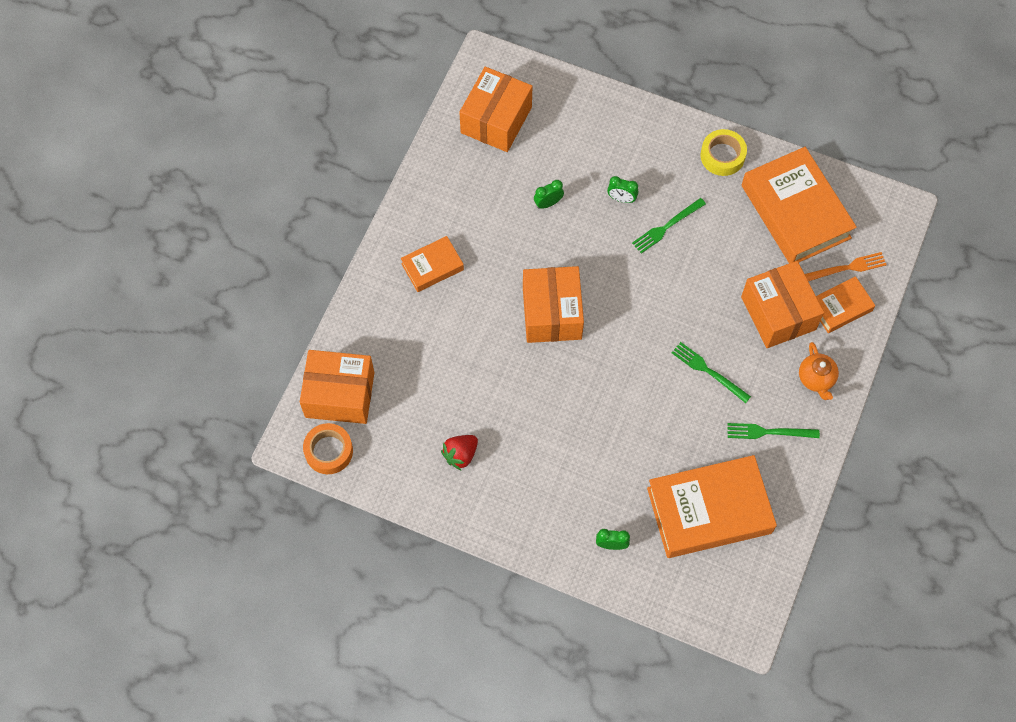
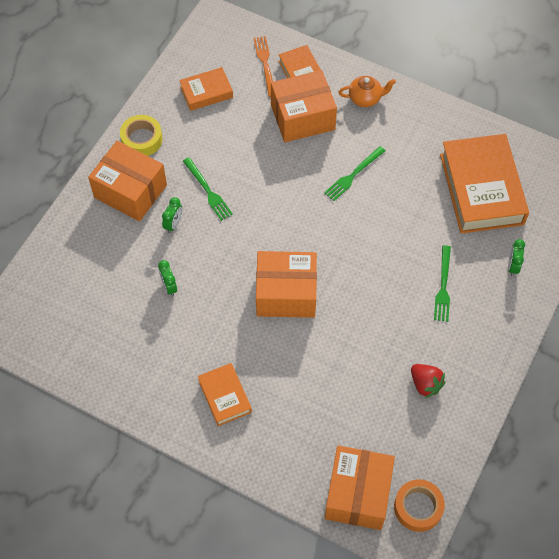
camera: 85 degrees left, 5 degrees down
orange box [459,67,532,152] -> orange box moved to [88,141,167,221]
green fork [728,423,820,439] -> green fork moved to [434,245,451,322]
orange book [742,147,857,263] -> orange book [179,67,233,111], size x0.51

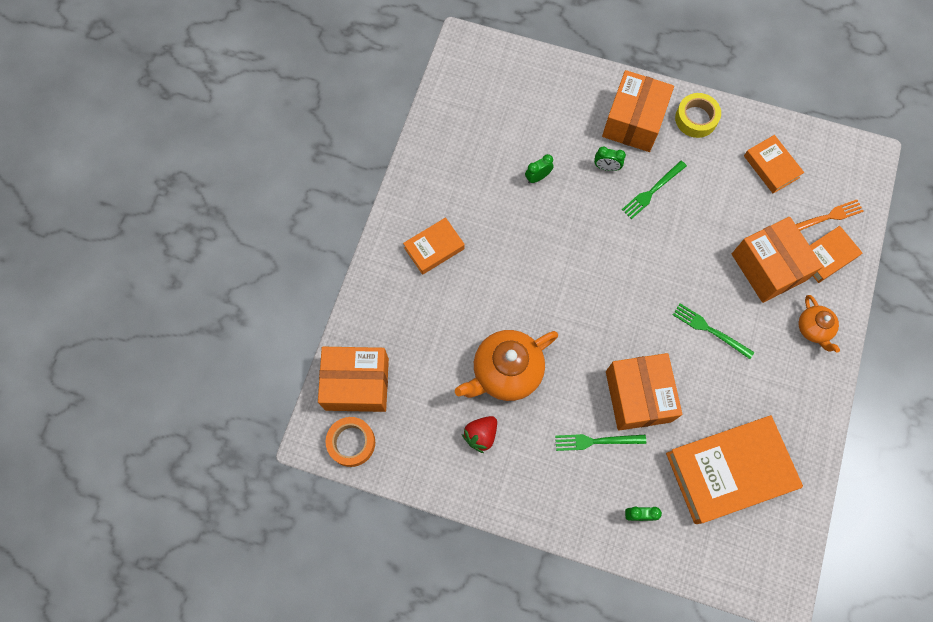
camera: 80 degrees right, 10 degrees up
orange box [256,251,317,318] -> orange box moved to [606,353,682,431]
none -> orange teapot [455,330,558,401]

